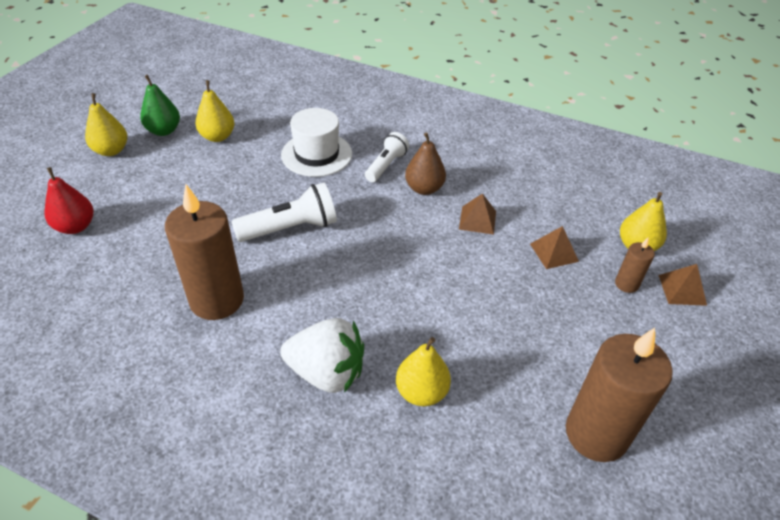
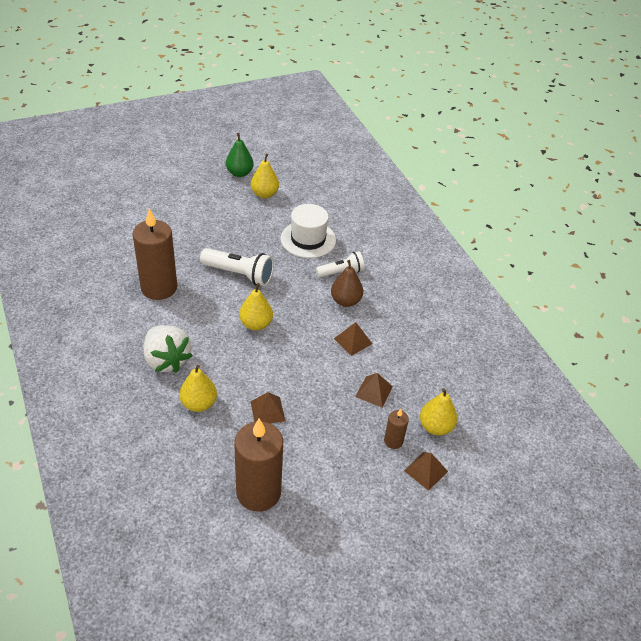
camera: 40 degrees right, 0 degrees up
red pear [44,167,93,234] -> none
yellow pear [85,93,127,156] -> yellow pear moved to [239,283,273,331]
none -> brown pyramid [250,392,285,423]

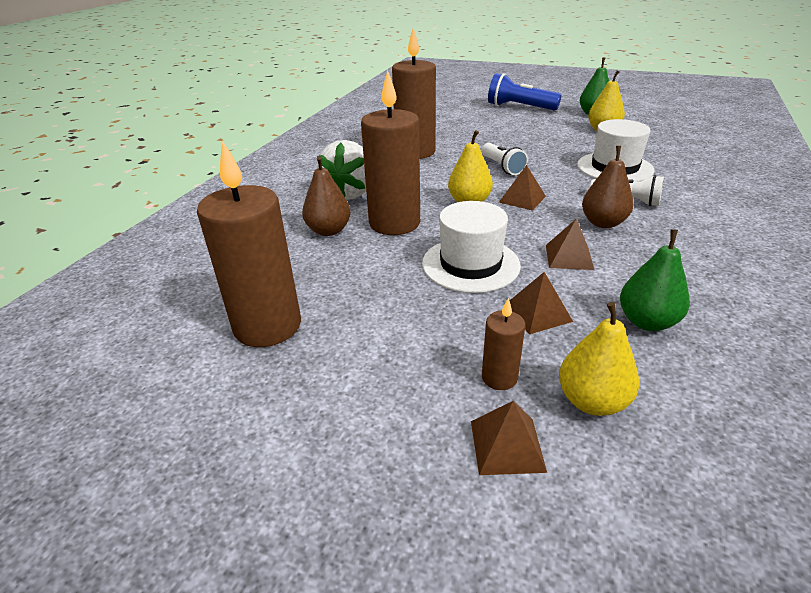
camera: 50 degrees right, 10 degrees down
yellow pear [179,365,217,412] -> brown pear [302,156,351,236]
white flashlight [200,248,274,286] -> white flashlight [482,143,528,175], size x0.66
brown pyramid [250,392,285,423] -> brown pyramid moved to [499,165,546,211]
none -> brown candle [361,70,420,235]
none -> white hat [422,201,521,293]
none -> blue flashlight [488,73,562,110]
none -> green pear [620,229,690,331]

